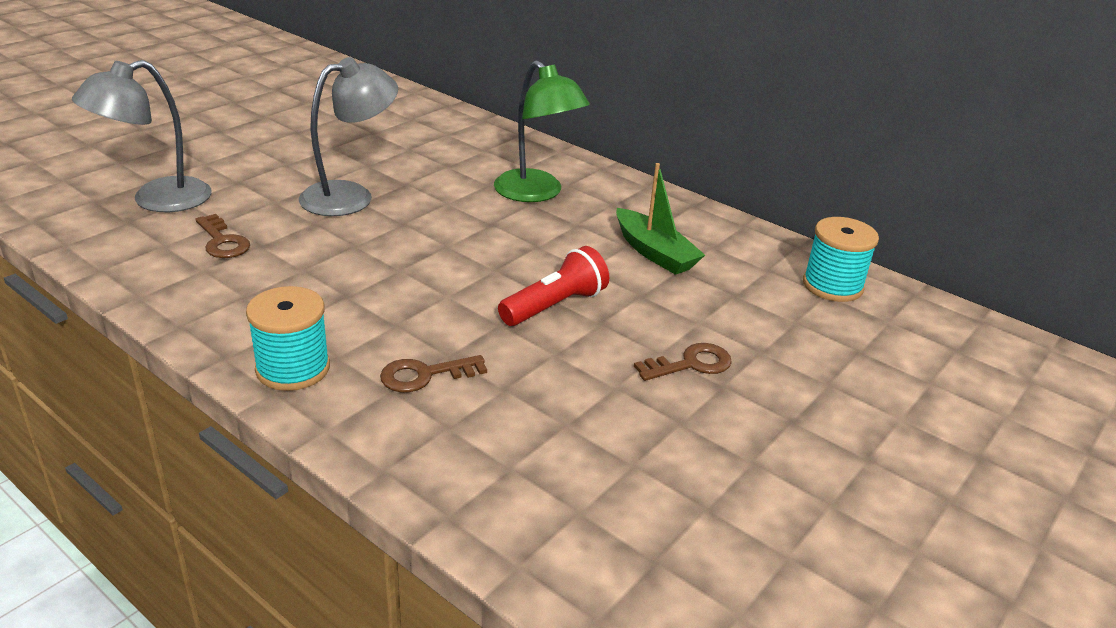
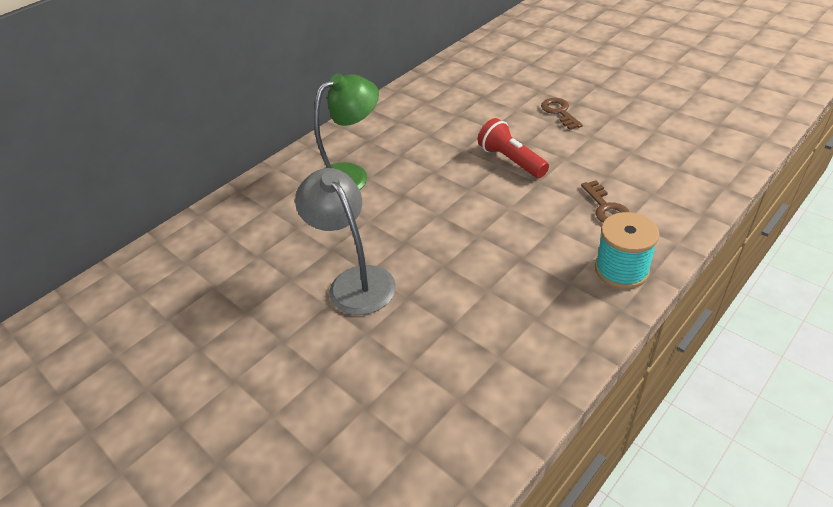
camera: 80 degrees left, 10 degrees up
grey lamp [72,60,212,212] -> none
brown key [195,214,250,258] -> none
green boat [616,163,705,275] -> none
turquoise spool [803,217,879,302] -> none

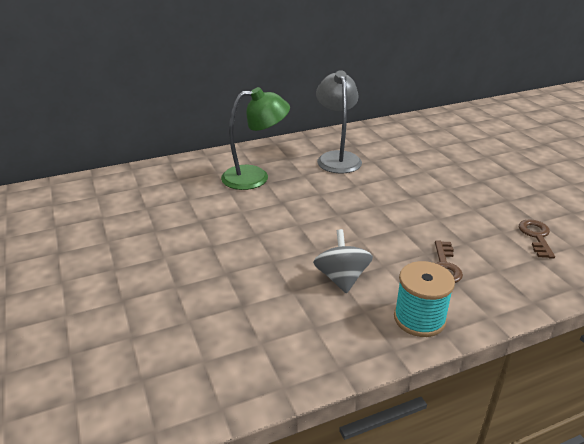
camera: 20 degrees right, 10 degrees down
grey lamp [295,168,396,315] -> grey lamp moved to [316,70,362,173]
red flashlight [478,118,549,178] -> none
brown key [541,98,583,130] -> brown key moved to [519,219,555,258]
none -> grey spinning top [313,229,373,294]

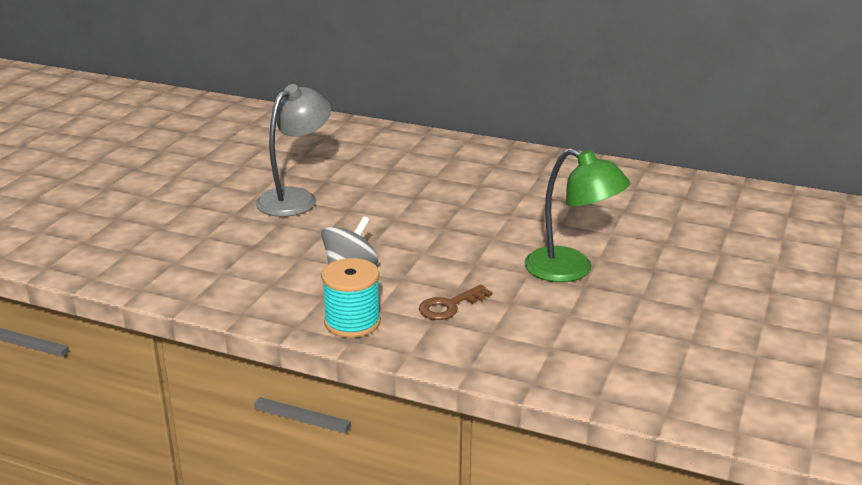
camera: 45 degrees right, 5 degrees down
green lamp [221,87,290,190] -> green lamp moved to [524,148,630,282]
grey lamp [316,70,362,173] -> grey lamp moved to [256,84,331,217]
brown key [519,219,555,258] -> none

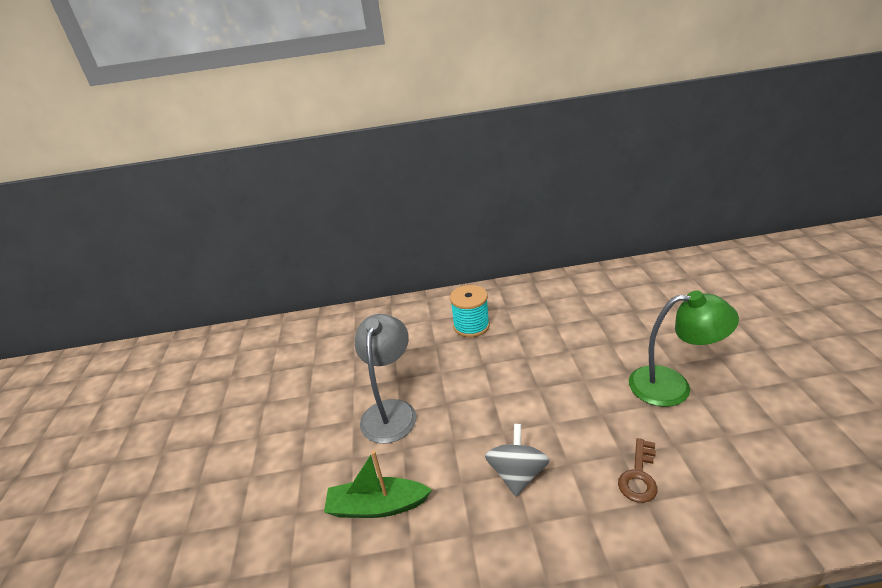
camera: 25 degrees left, 5 degrees up
turquoise spool [321,258,381,338] -> turquoise spool moved to [450,285,490,337]
none -> green boat [324,451,432,518]

